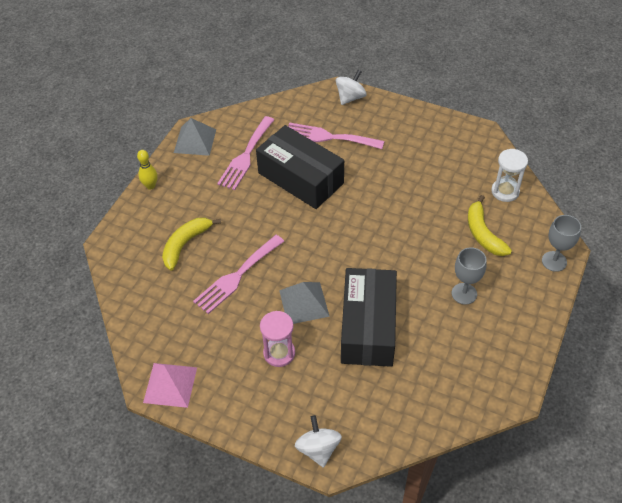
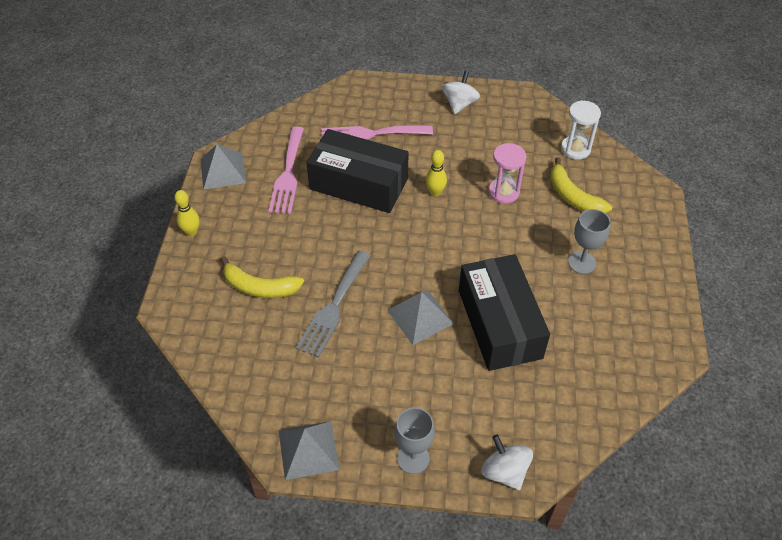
camera: 20 degrees left, 0 degrees up
pink pyramid [143,363,197,408] -> grey pyramid [279,421,340,480]
yellow banana [162,217,221,271] -> yellow banana turned 90 degrees counterclockwise [220,256,304,298]
pink fork [193,235,285,314] -> grey fork [296,251,371,358]
pink hourglass [260,311,295,367] -> pink hourglass moved to [488,143,526,204]
white spinning top [336,69,367,105] -> white spinning top moved to [442,71,480,114]
grey goblet [542,215,581,272] -> grey goblet moved to [394,407,435,474]
none -> yellow bowling pin [426,150,447,196]

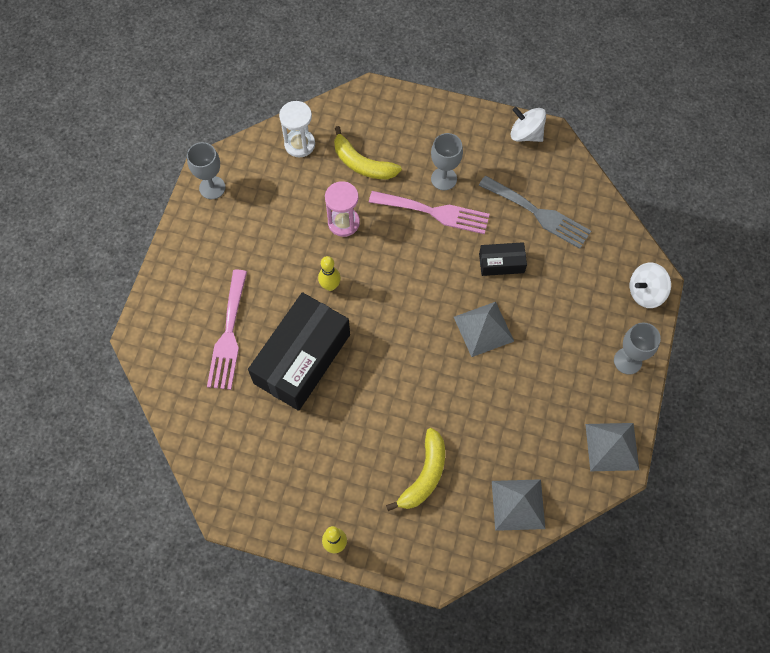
camera: 80 degrees left, 15 degrees up
grey pyramid [200,144,246,190] -> grey pyramid moved to [492,479,545,531]
pink fork [269,126,304,214] -> pink fork moved to [369,191,490,234]
grey fork [296,251,371,358] -> grey fork moved to [478,176,591,249]
white spinning top [442,71,480,114] -> white spinning top moved to [511,107,546,142]
black box [459,254,550,371] -> black box [479,242,527,276], size x0.47
yellow banana [550,157,612,213] -> yellow banana turned 60 degrees clockwise [334,126,402,179]
none -> grey goblet [187,142,226,199]

